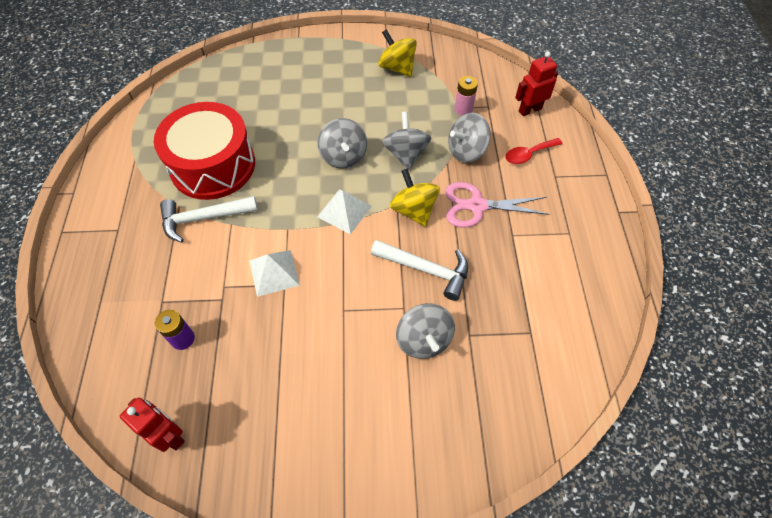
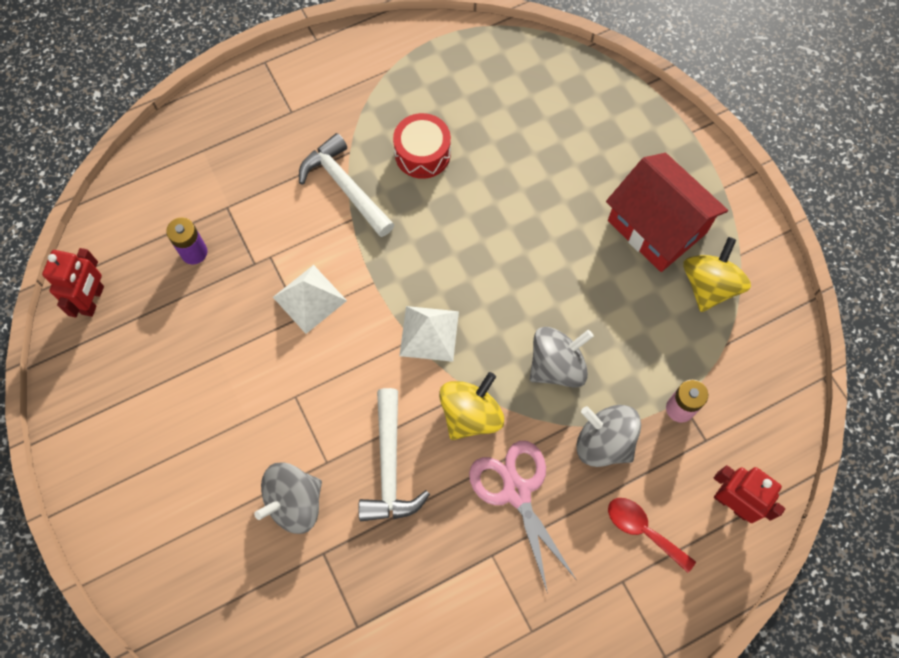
camera: 65 degrees right, 10 degrees up
red drum [154,102,255,200] -> red drum [393,113,451,179], size x0.50
grey spinning top [318,118,367,169] -> none
none -> red house [606,153,728,272]

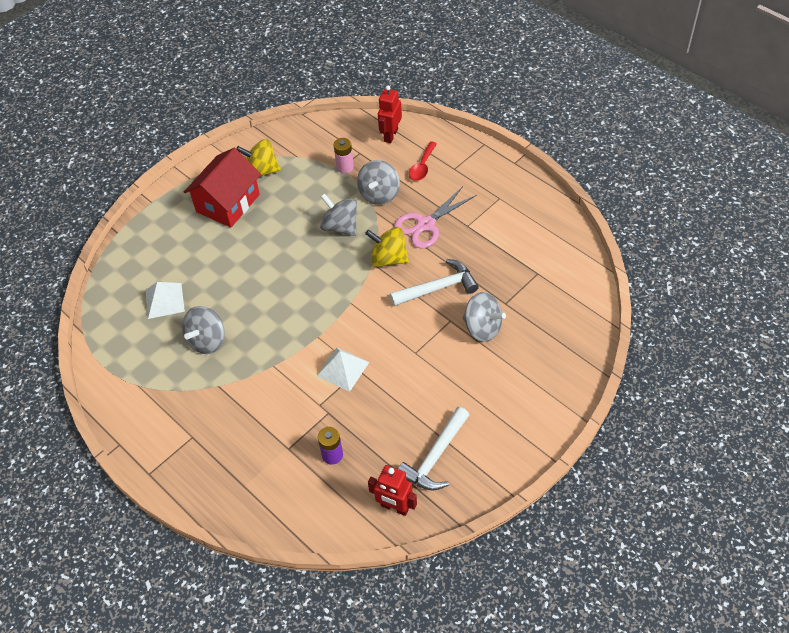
camera: 105 degrees left, 15 degrees down
red robot [42,248,104,317] -> red robot turned 150 degrees counterclockwise [368,465,417,516]
white hammer [299,133,395,237] -> white hammer moved to [398,407,469,491]
red drum [393,113,451,179] -> grey spinning top [182,306,225,354]
white pyramid [399,306,459,362] -> white pyramid moved to [145,282,185,319]

